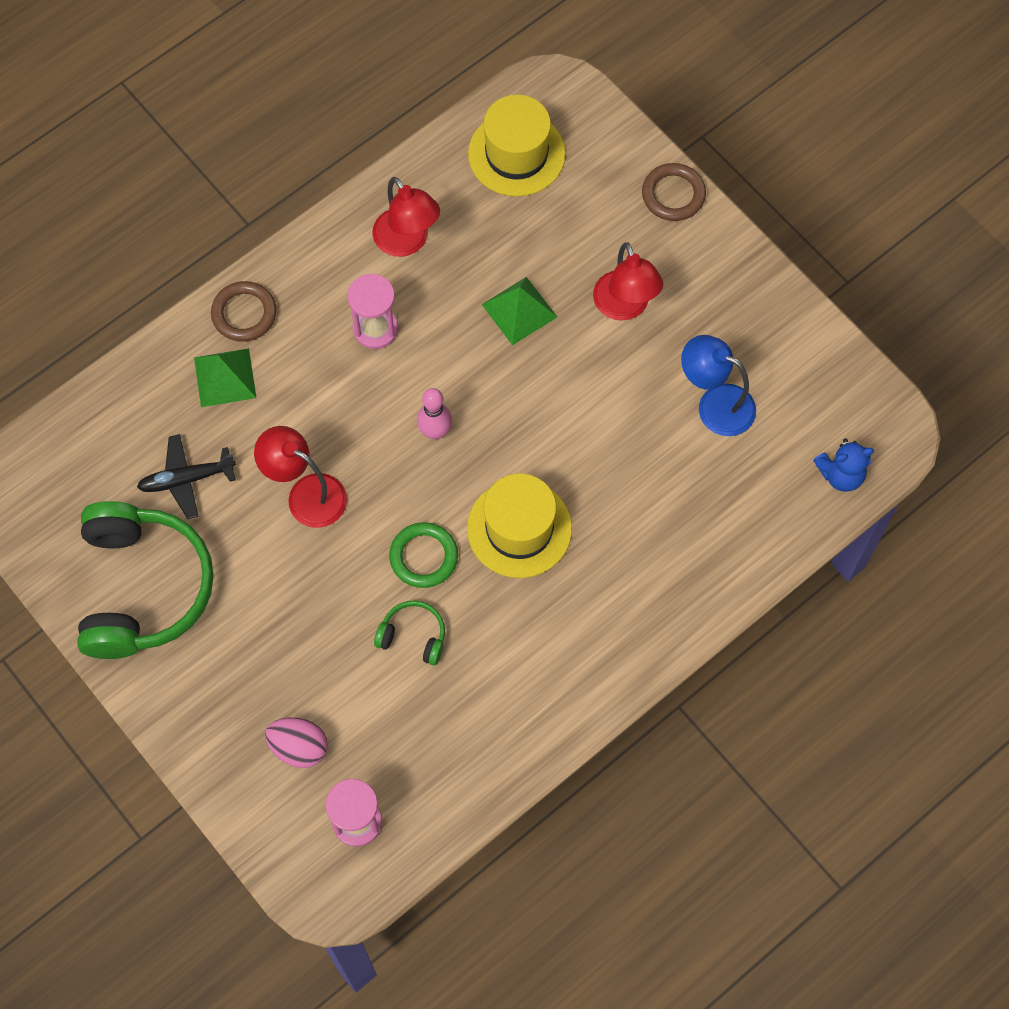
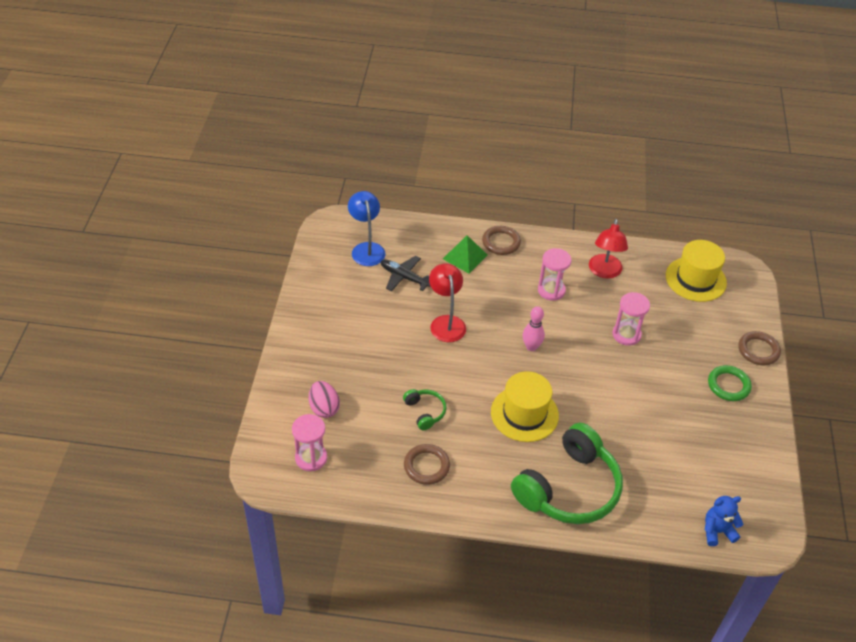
camera: 45 degrees right, 20 degrees down
green headphones [77,501,214,659] -> green headphones moved to [511,423,623,524]
green ring [389,522,458,588] -> green ring moved to [708,365,752,401]
green pyramid [481,277,557,345] -> pink hourglass [612,292,650,346]
red lamp [593,242,663,321] -> none
blue lamp [681,335,756,436] -> blue lamp moved to [348,191,386,266]
blue teddy bear [813,439,874,492] -> blue teddy bear turned 135 degrees clockwise [705,496,743,546]
none -> brown ring [404,444,450,485]

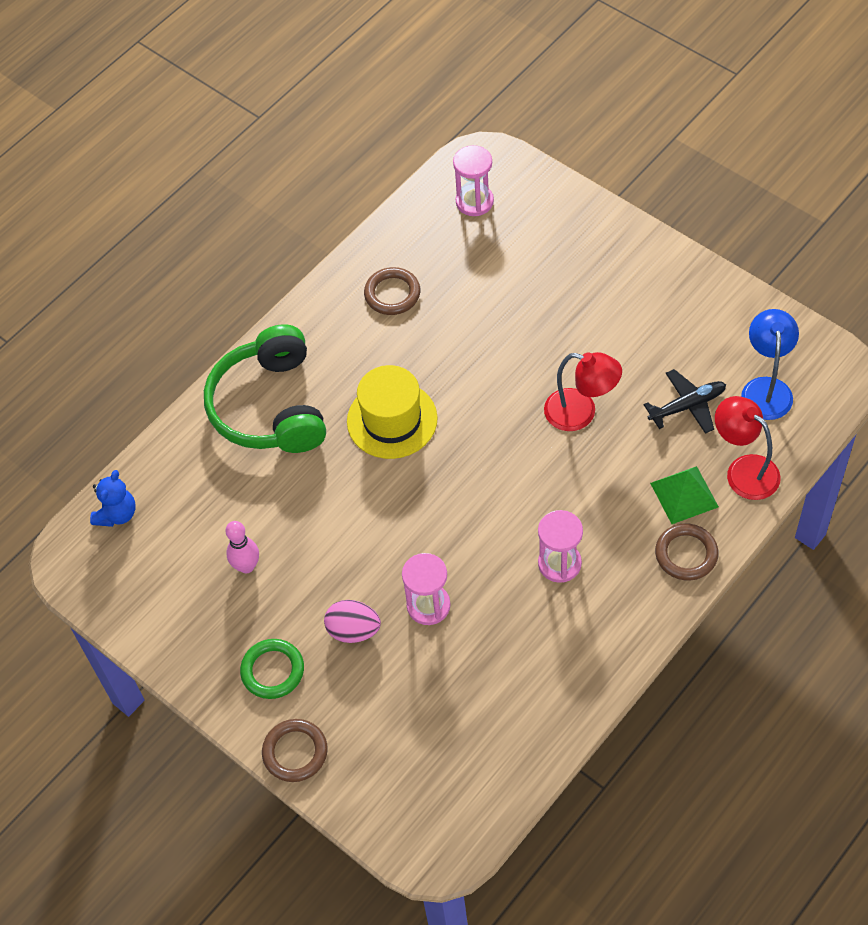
camera: 130 degrees right, 10 degrees up
pink egg [309,381,340,418] -> pink egg moved to [324,600,381,643]
blue lamp [348,191,386,266] -> blue lamp turned 105 degrees counterclockwise [741,309,799,420]
green headphones [403,389,447,430] -> none
pink bowling pin [523,306,545,351] -> pink bowling pin moved to [226,521,259,573]
red lamp [589,219,628,279] -> red lamp moved to [715,396,781,500]
yellow hat [666,240,727,302] -> none

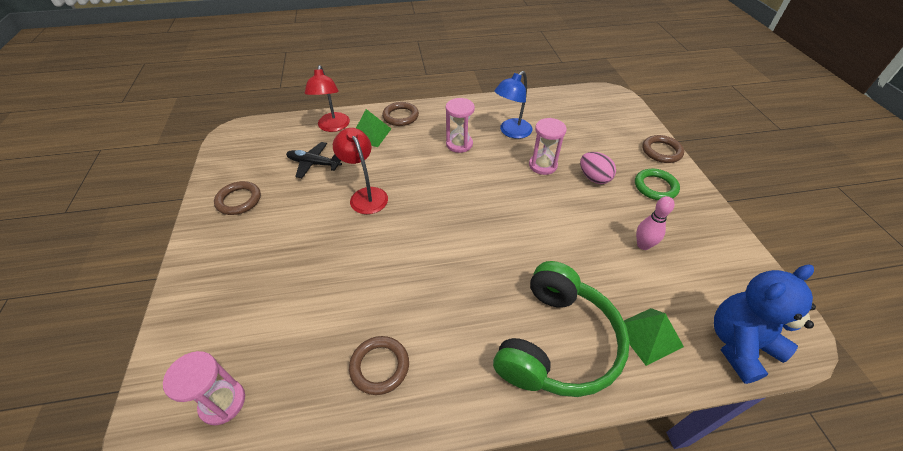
camera: 145 degrees left, 10 degrees down
blue teddy bear [90,470,136,527] -> blue teddy bear [714,264,816,384], size x1.70
yellow hat [347,365,438,459] -> none
blue lamp [741,309,799,420] -> blue lamp moved to [494,71,532,139]
none -> brown ring [214,181,261,215]
none -> green pyramid [624,308,684,366]

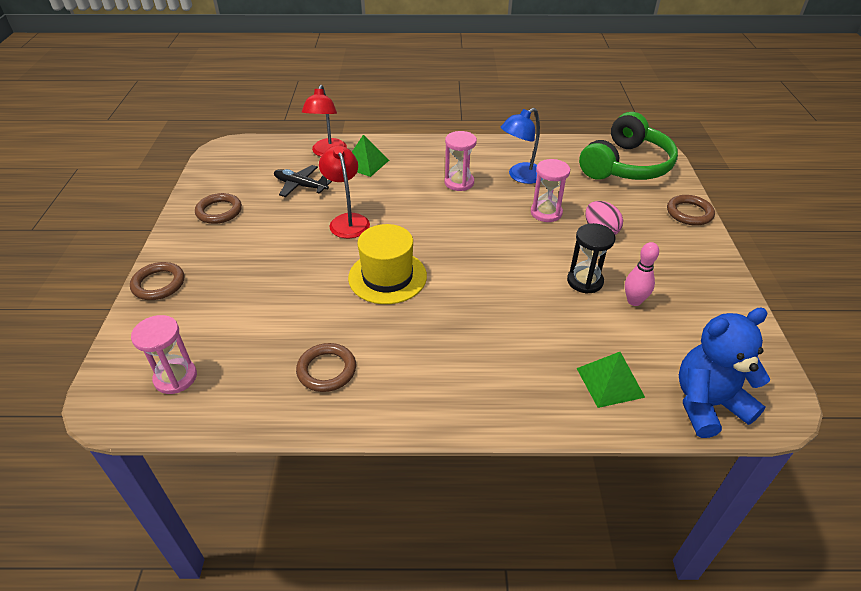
camera: 10 degrees right, 5 degrees down
brown ring [382,102,419,126] -> brown ring moved to [130,262,184,300]
green headphones [493,261,630,397] -> green headphones moved to [579,112,678,180]
green ring [635,169,680,200] -> none
none -> yellow hat [348,224,427,304]
none -> black hourglass [567,223,615,294]

